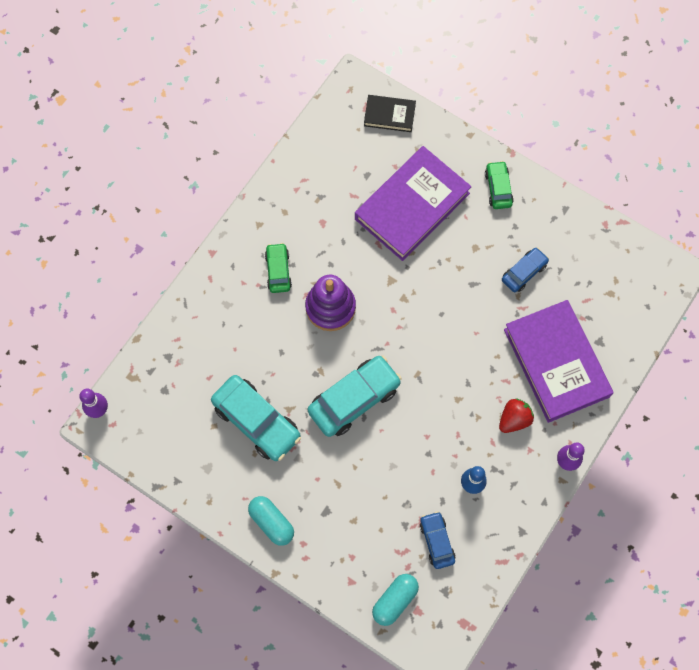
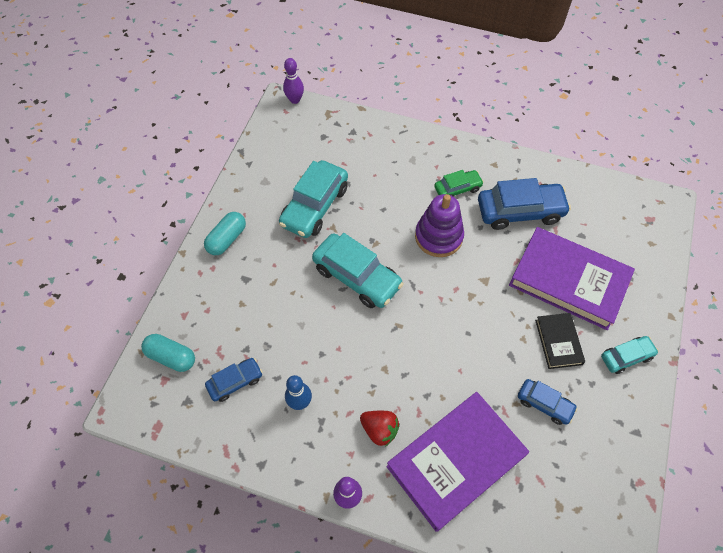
camera: 75 degrees right, 10 degrees down
black book [364,95,416,132] -> black book moved to [535,313,585,369]
green car [485,161,514,209] -> turquoise car [601,336,659,374]
none -> blue car [478,178,571,230]

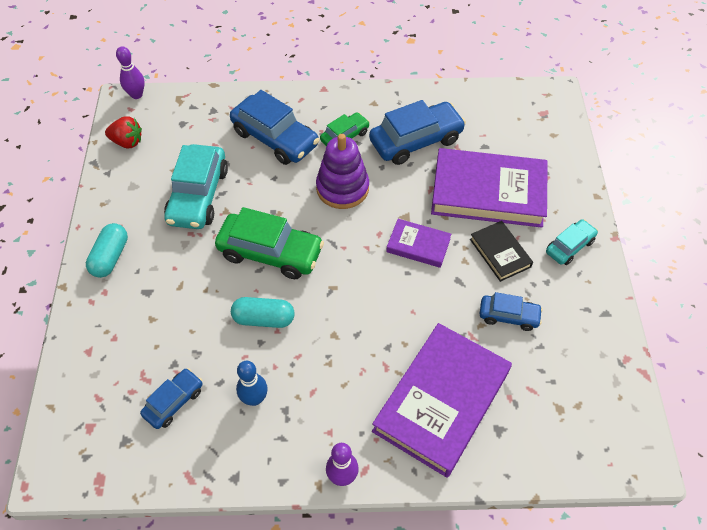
camera: 20 degrees left, 5 degrees down
turquoise capsule [141,334,195,372] -> turquoise capsule moved to [231,297,294,328]
turquoise car [312,233,404,308] -> green car [215,207,324,279]
red strawberry [360,411,400,446] -> red strawberry moved to [105,116,142,148]
none -> blue car [230,90,319,165]
none -> purple book [386,219,451,268]

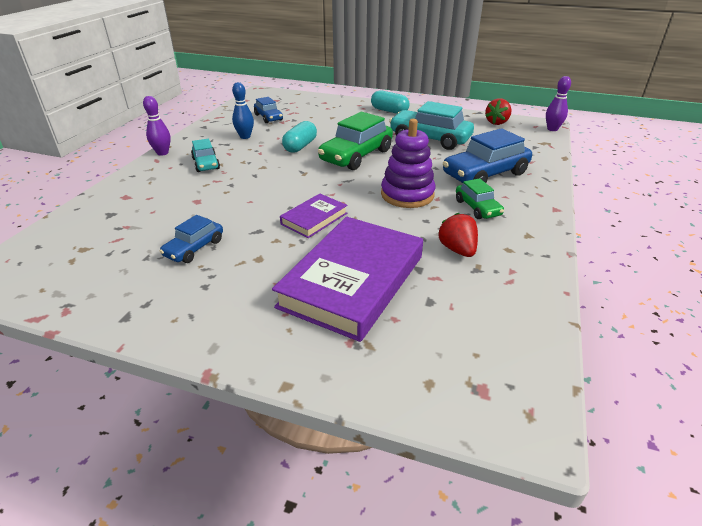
camera: 110 degrees right, 20 degrees down
blue car [369,100,466,165] -> red strawberry [438,213,478,257]
purple book [372,323,512,478] -> none
black book [470,221,533,282] -> none
turquoise car [546,219,598,265] -> turquoise car moved to [191,138,220,172]

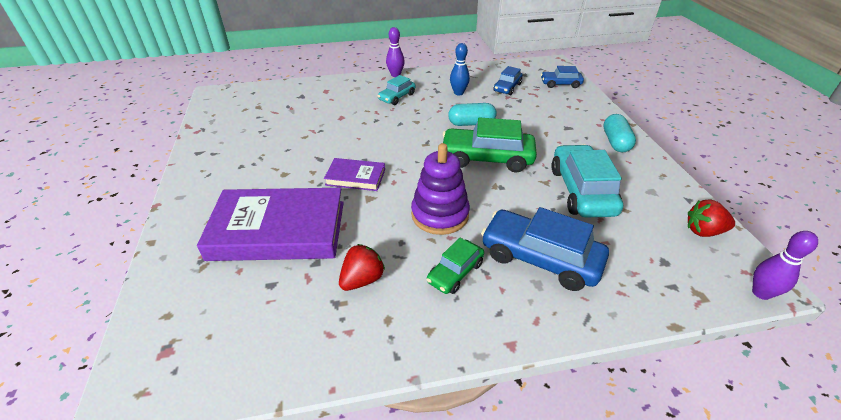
camera: 60 degrees right, 5 degrees up
blue car [159,215,223,263] -> blue car moved to [541,66,584,88]

